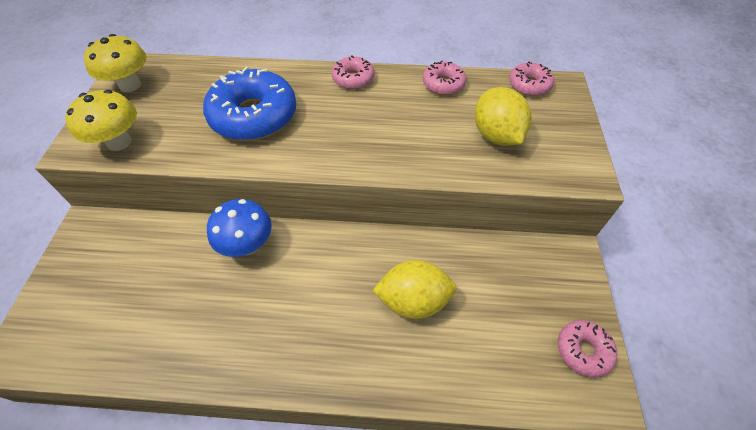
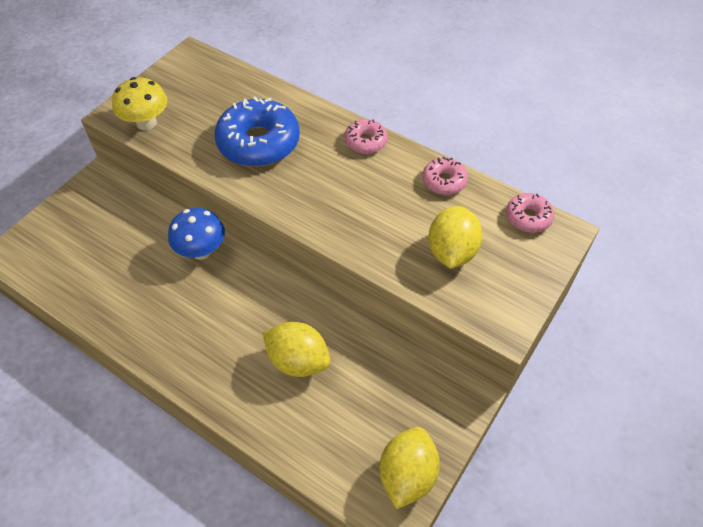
camera: 30 degrees right, 0 degrees up
yellow mushroom [84,34,147,92] -> none
pink donut [557,320,617,378] -> yellow lemon [380,427,440,509]

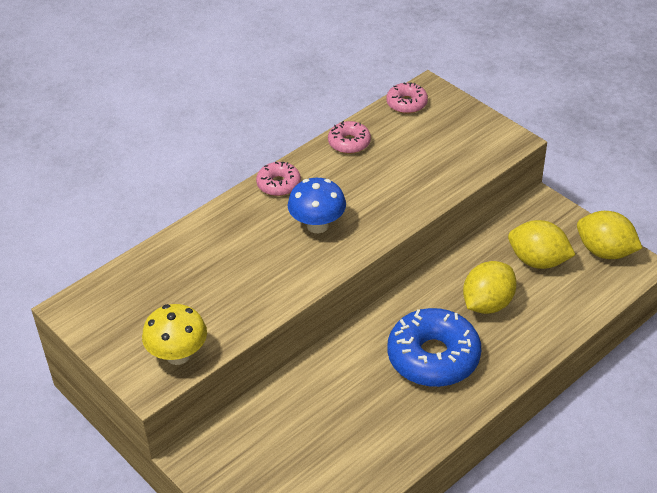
camera: 75 degrees left, 10 degrees down
blue mushroom [168,208,225,260] -> blue mushroom moved to [288,178,346,233]
blue donut [214,97,300,167] -> blue donut moved to [387,308,481,387]
yellow lemon [428,206,483,269] -> yellow lemon moved to [508,220,576,269]

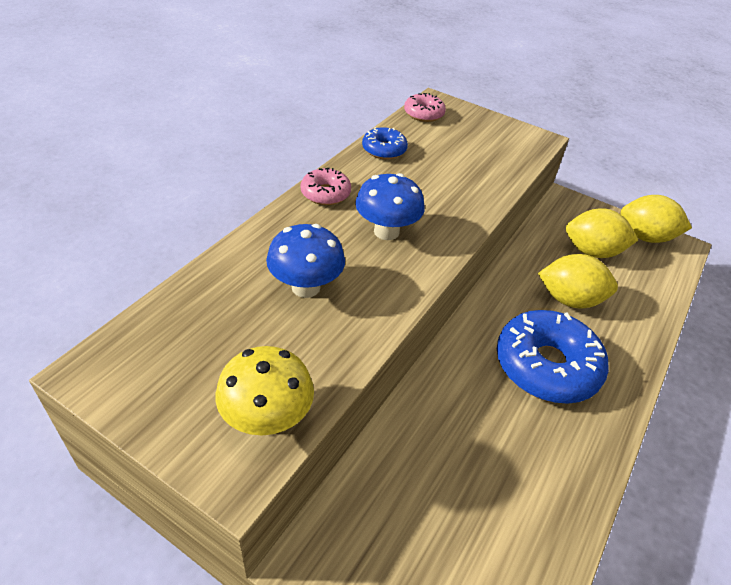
camera: 20 degrees left, 0 degrees up
pink donut [328,121,371,154] -> blue donut [362,127,408,159]
yellow lemon [463,261,517,314] -> yellow lemon turned 75 degrees clockwise [538,254,618,308]
none -> blue mushroom [266,224,345,298]

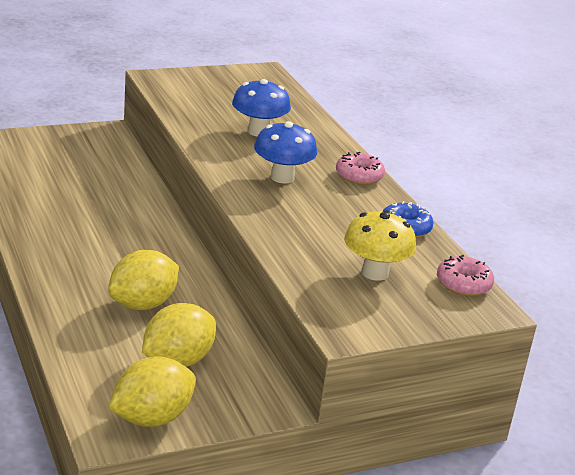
camera: 125 degrees right, 15 degrees down
yellow mushroom [216,346,314,435] -> yellow mushroom moved to [344,210,416,281]
blue donut [497,310,609,404] -> none

